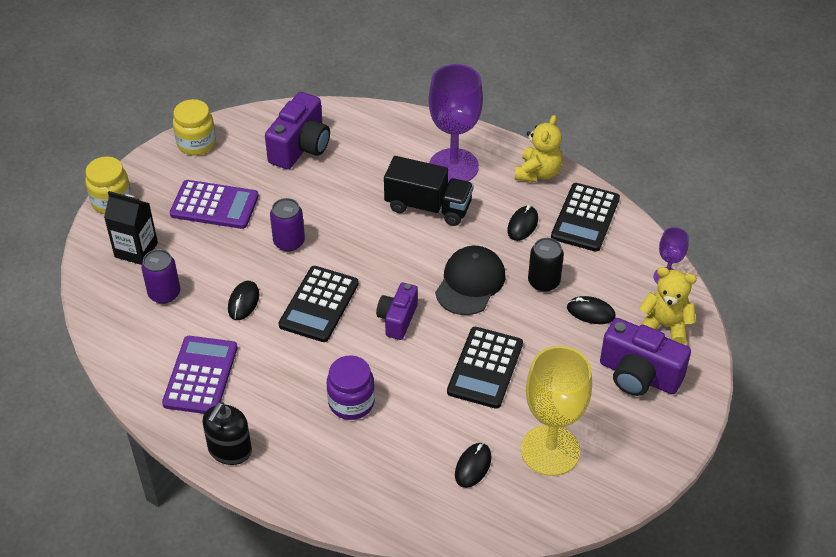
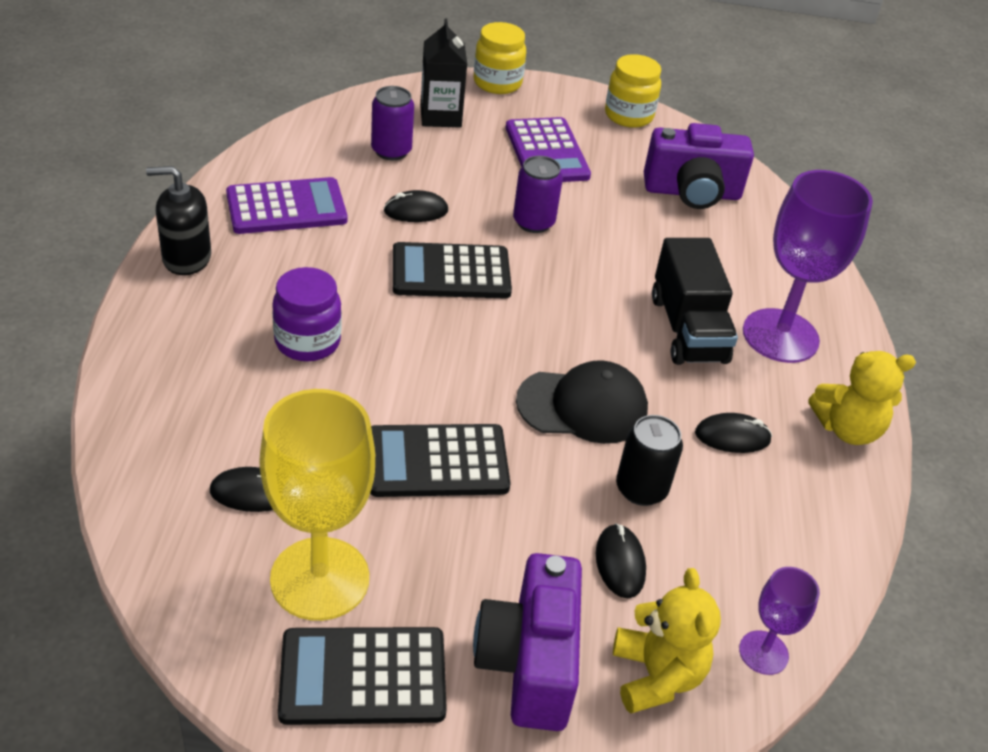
camera: 60 degrees right, 5 degrees down
purple camera [376,282,418,340] -> none
black calculator [551,183,620,252] -> black calculator moved to [278,627,447,725]

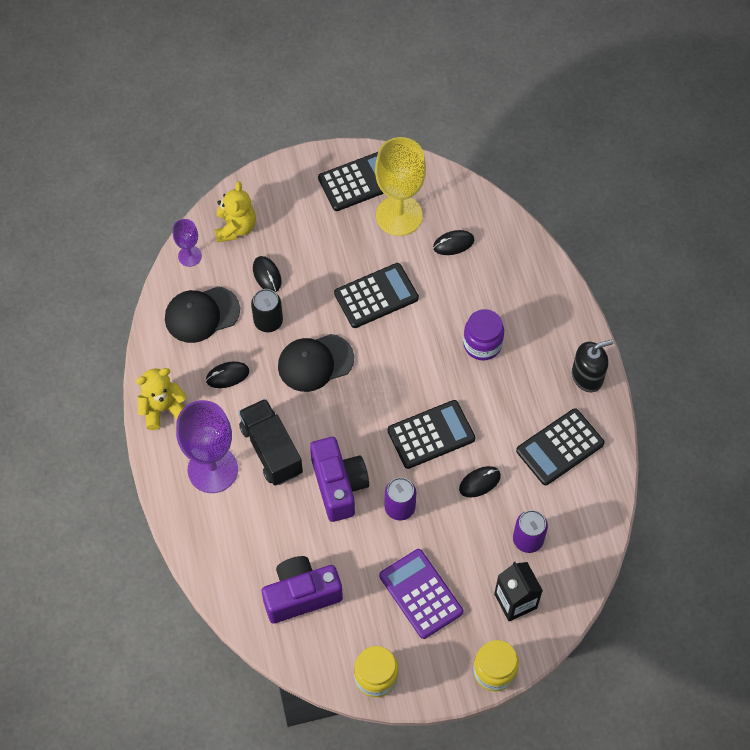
camera: 165 degrees right, 20 degrees up
purple calculator [226,177,347,234] -> black calculator [516,408,605,485]
purple camera [473,553,582,731] -> purple camera moved to [310,437,369,522]
yellow teddy bear [613,568,721,714] -> yellow teddy bear turned 150 degrees counterclockwise [215,181,256,242]
none -> black cap [165,286,240,343]

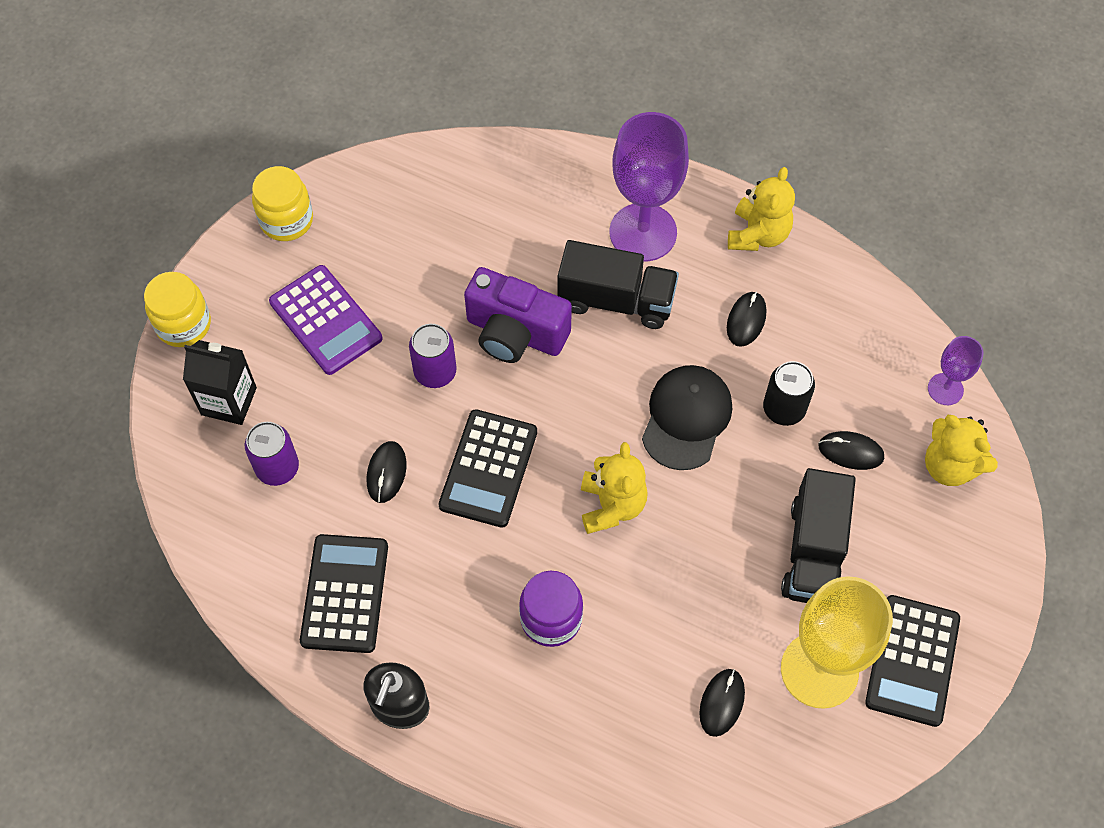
camera: 130 degrees right, 0 degrees up
black cap [165,286,240,343] -> none
purple camera [262,556,343,624] -> none
black calculator [334,263,419,328] -> none
purple calculator [379,549,463,639] -> purple calculator turned 45 degrees clockwise [269,265,382,375]
none -> yellow teddy bear [581,442,648,534]
none -> black truck [781,468,856,603]

